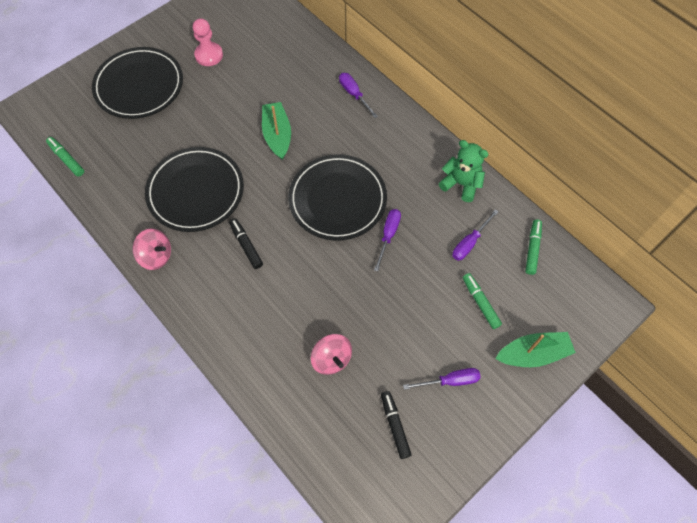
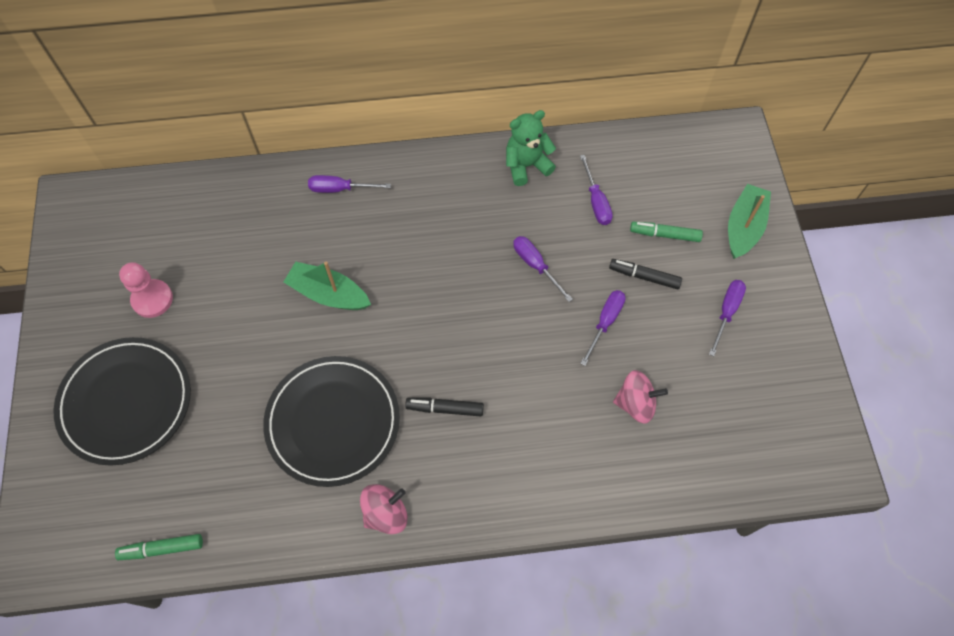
camera: 55 degrees left, 0 degrees up
black plate [288,154,387,241] -> none
black marker [381,391,412,459] -> black marker moved to [609,259,682,289]
green marker [525,219,542,275] -> none
none -> purple screwdriver [580,290,626,366]

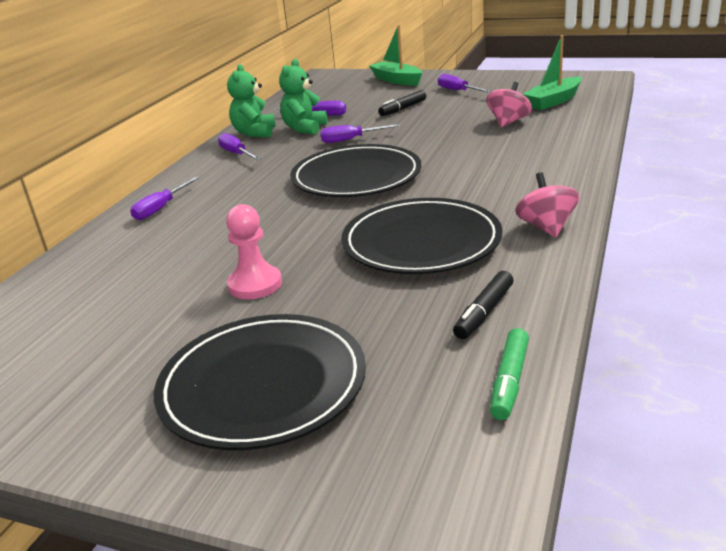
camera: 60 degrees left, 35 degrees down
pink pawn [119,262,173,318] -> pink pawn moved to [226,204,282,299]
green boat [284,262,371,310] -> green boat moved to [523,35,582,110]
black marker [405,398,484,417] -> black marker moved to [453,271,514,339]
purple screwdriver [580,290,626,366] -> purple screwdriver moved to [218,133,261,160]
green marker [630,222,703,242] -> none
none -> green teddy bear [279,59,327,135]
none -> black plate [290,144,421,197]

